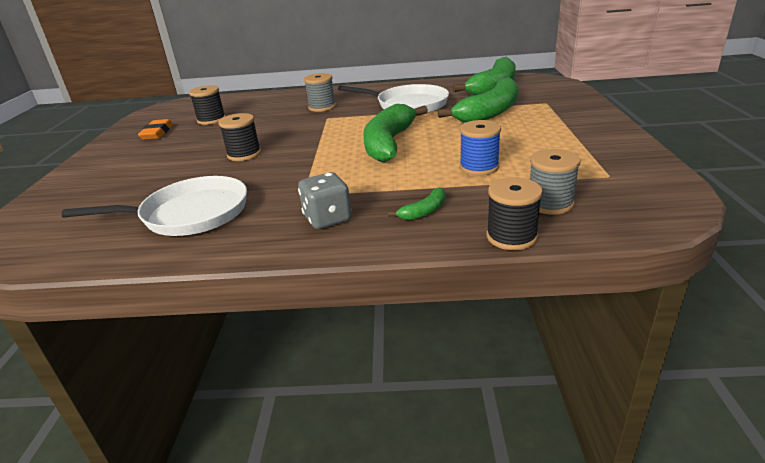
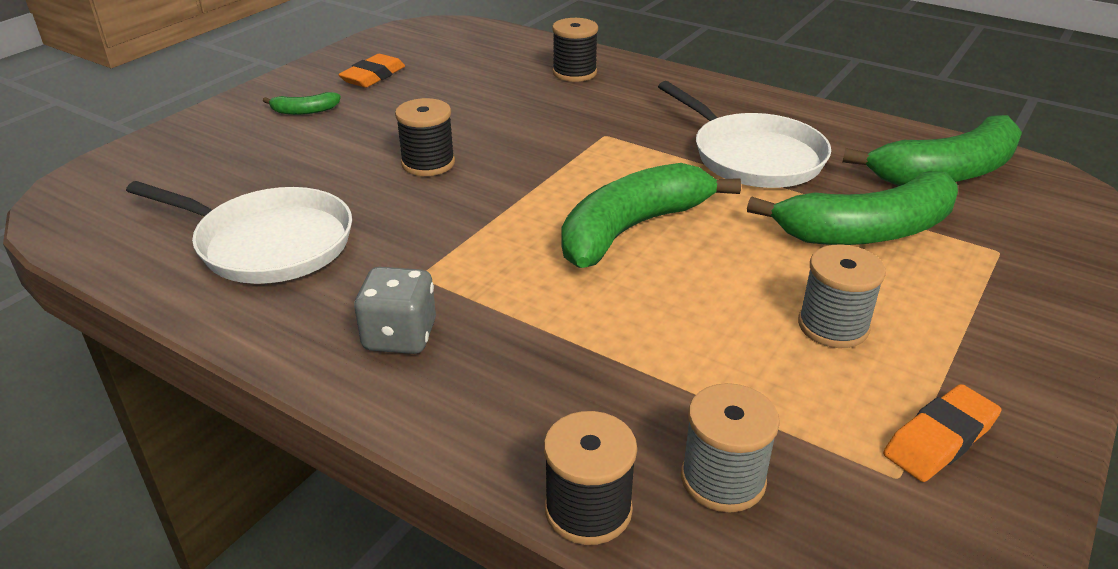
camera: 30 degrees right, 5 degrees up
black spool [189,85,225,125] -> black spool moved to [552,18,598,82]
grey spool [304,73,336,112] -> grey spool moved to [798,245,886,348]
green banana [388,187,446,220] -> green banana moved to [263,92,341,115]
blue spool [460,120,501,175] -> none
none -> orange eraser [883,384,1001,482]

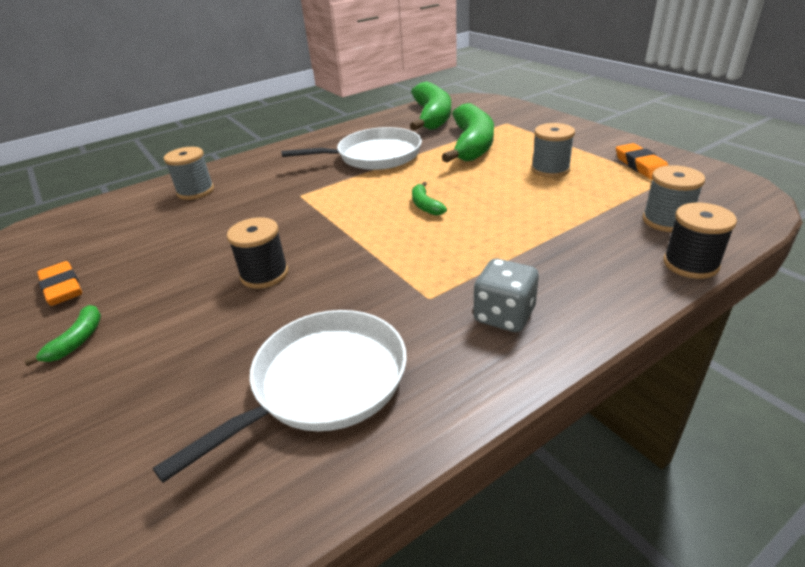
camera: 65 degrees left, 0 degrees up
black spool [552,18,598,82] -> grey spool [164,147,214,200]
green banana [562,163,741,268] -> green banana [412,182,447,216], size x0.43

